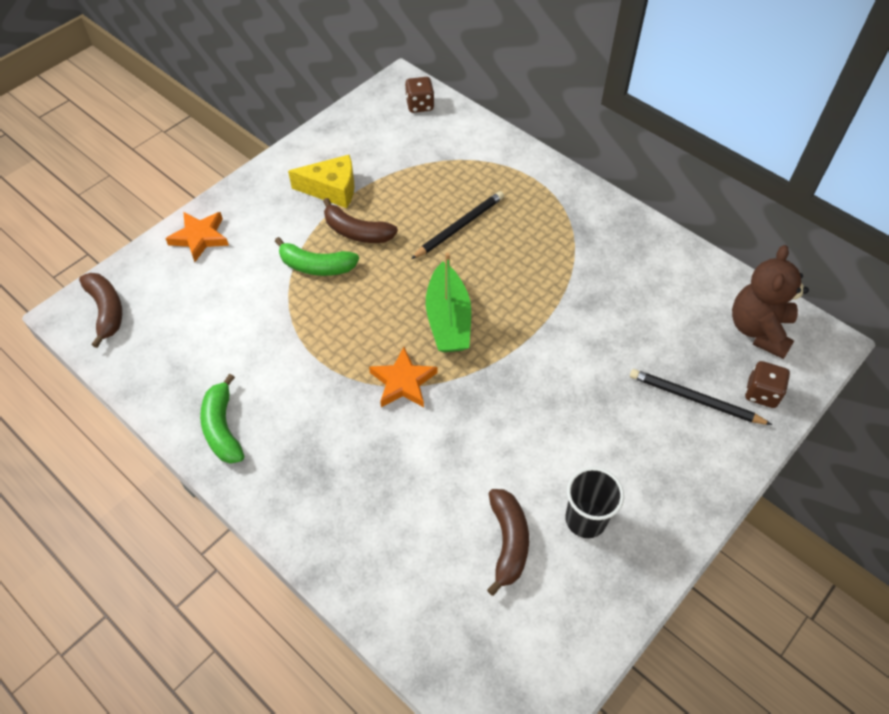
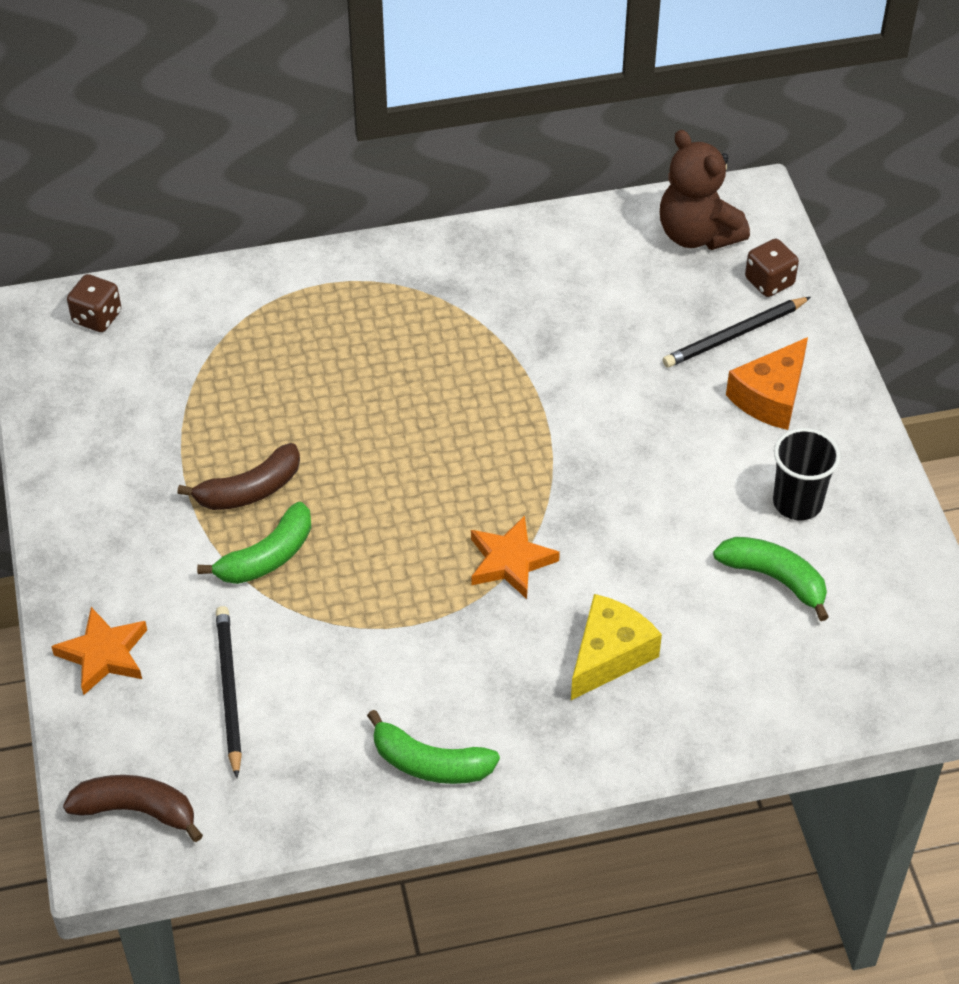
camera: 55 degrees left, 5 degrees down
yellow cheese [288,155,355,208] -> yellow cheese moved to [571,594,662,700]
black pencil [411,191,504,259] -> black pencil moved to [216,606,242,778]
green boat [426,252,471,352] -> none
brown banana [487,489,529,596] -> green banana [713,537,829,621]
none -> orange cheese [726,337,808,430]

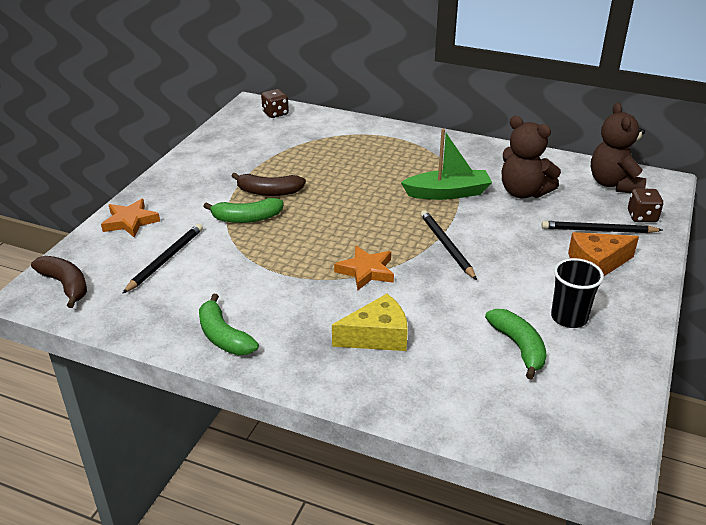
camera: 35 degrees right, 15 degrees down
none -> green boat [401,129,492,200]
none -> black pencil [421,210,477,280]
none -> brown teddy bear [502,116,561,198]

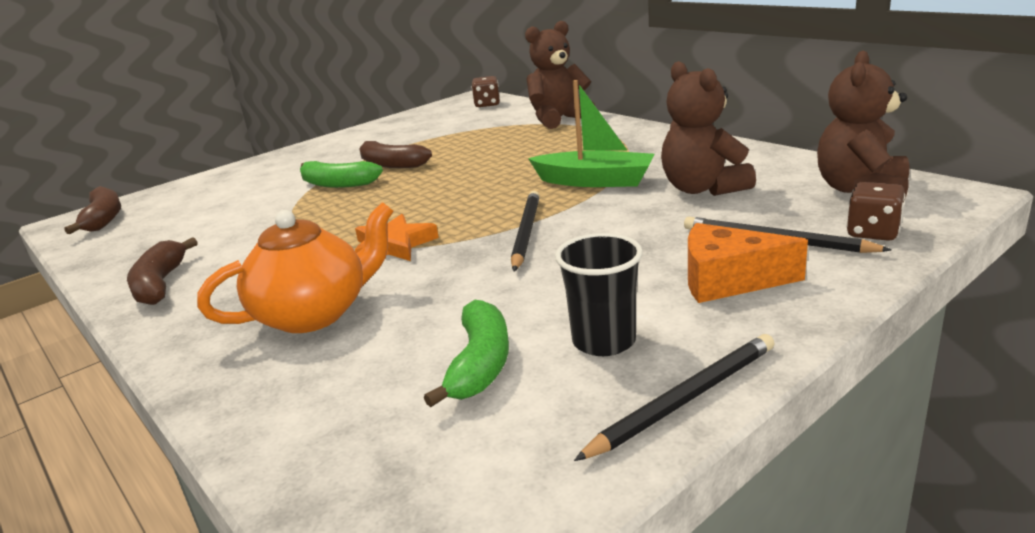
camera: 30 degrees right, 10 degrees down
orange star [101,199,160,238] -> none
black pencil [122,224,203,294] -> black pencil moved to [574,334,774,461]
green banana [199,294,259,355] -> brown banana [127,237,197,305]
yellow cheese [332,294,408,351] -> orange teapot [197,202,393,333]
none -> brown teddy bear [525,21,595,129]

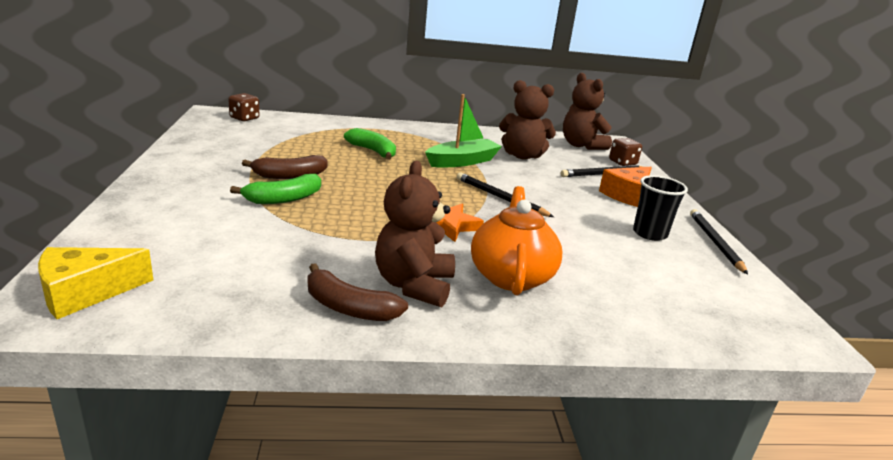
camera: 60 degrees left, 0 degrees up
brown banana [64,186,121,234] -> yellow cheese [38,247,153,319]
green banana [424,300,509,407] -> green banana moved to [344,128,396,160]
brown teddy bear [525,21,595,129] -> brown teddy bear moved to [375,161,455,307]

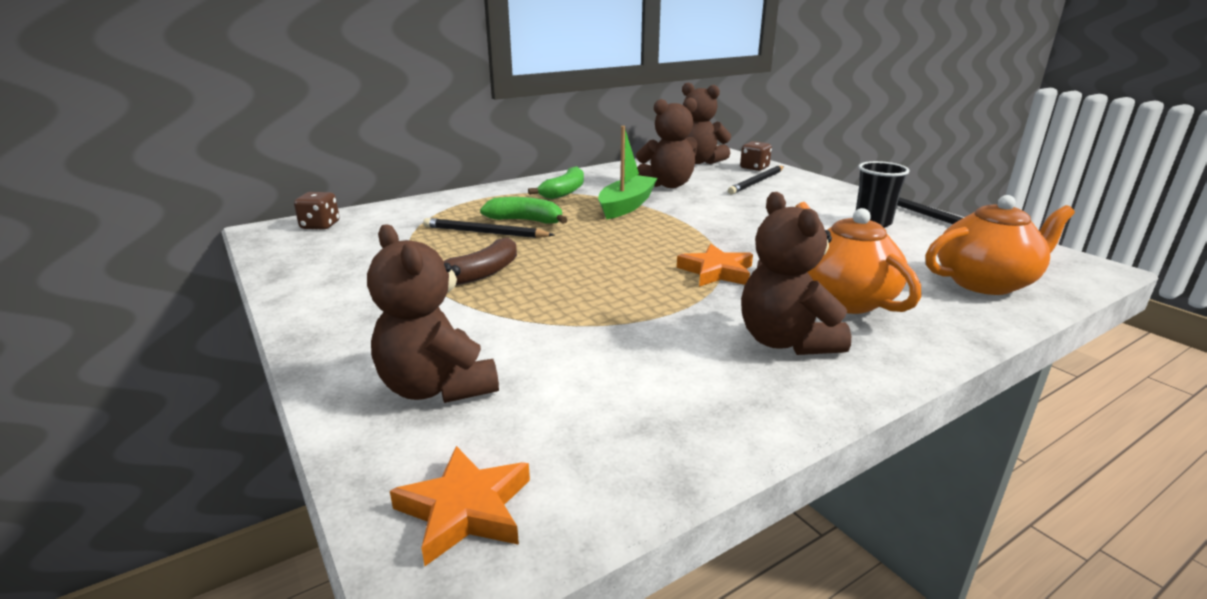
camera: 25 degrees left, 0 degrees up
yellow cheese [38,247,153,319] -> orange star [390,446,530,566]
green banana [230,174,321,204] -> green banana moved to [528,166,584,199]
brown banana [308,263,408,321] -> none
black pencil [457,172,554,217] -> black pencil moved to [423,218,554,238]
orange cheese [599,167,652,207] -> none
none -> brown teddy bear [367,224,499,403]
none -> orange teapot [925,195,1075,295]

